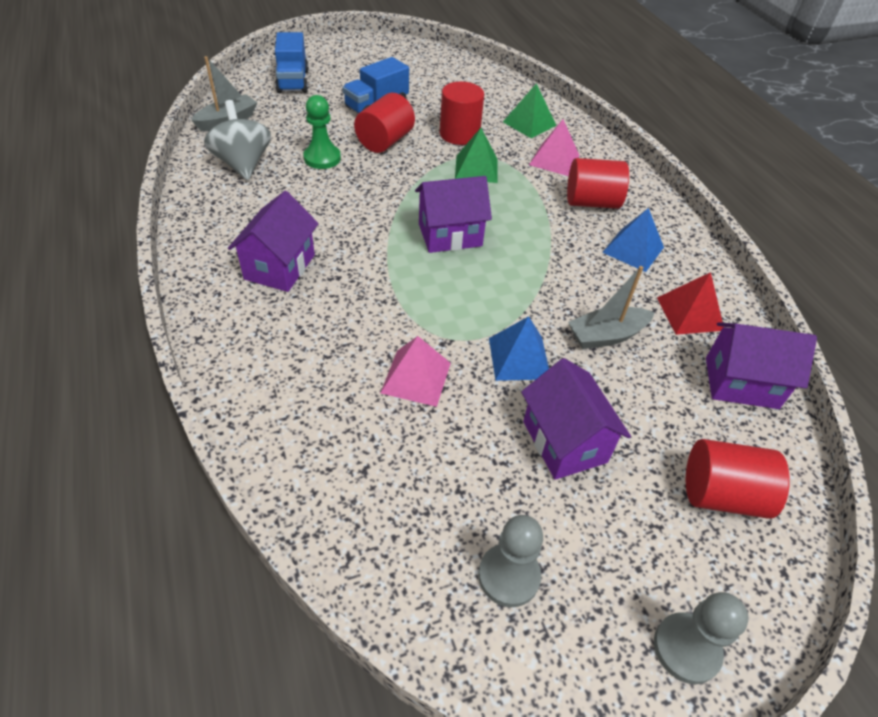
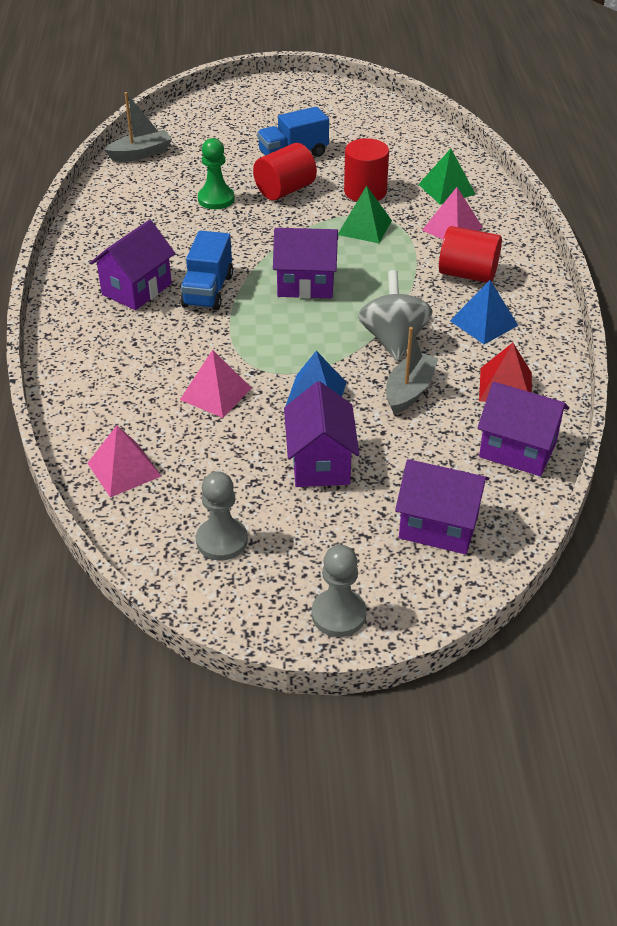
camera: 20 degrees right, 5 degrees down
grey spinning top [204,100,271,180] -> grey spinning top moved to [358,270,433,361]
blue truck [275,32,309,93] -> blue truck moved to [181,230,233,311]
grey boat [568,266,655,349] -> grey boat turned 120 degrees clockwise [386,327,438,414]
red cylinder [686,439,790,519] -> purple house [395,459,489,554]
none -> pink pyramid [87,425,161,497]

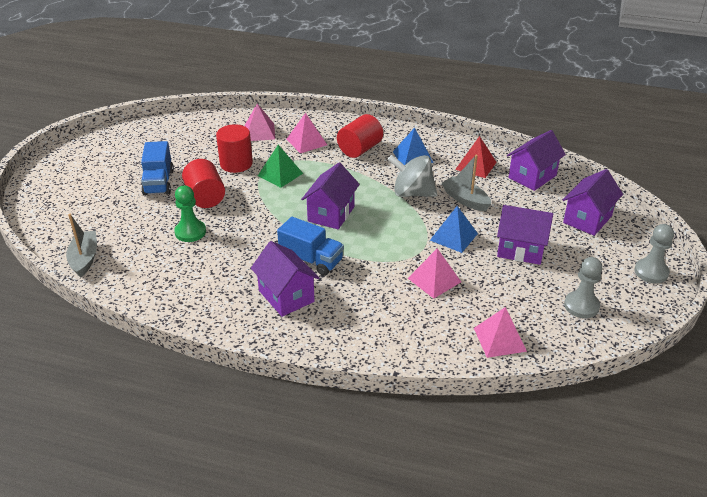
camera: 70 degrees left, 5 degrees down
green pyramid [418,148,476,204] -> pink pyramid [244,104,275,141]

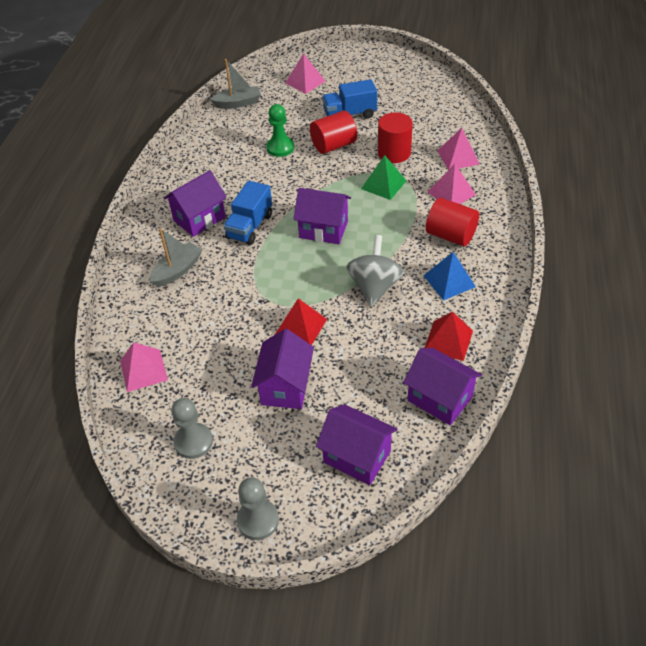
camera: 85 degrees right, 10 degrees up
pink pyramid [408,248,461,299] -> pink pyramid moved to [285,53,325,94]
blue pyramid [430,206,478,253] -> red pyramid [275,298,327,345]
grey boat [442,155,491,211] -> grey boat moved to [150,228,202,287]

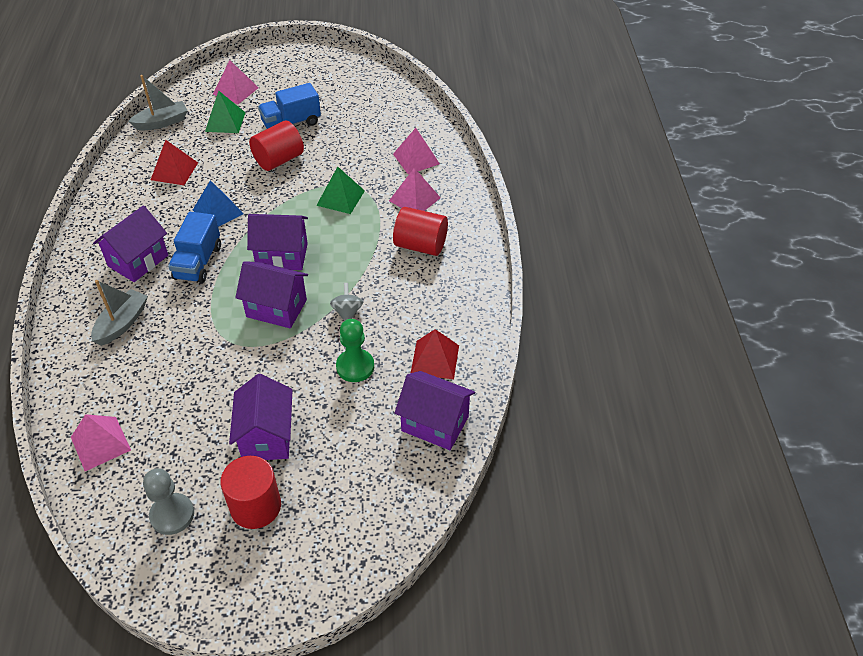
camera: 15 degrees left, 0 degrees up
grey pawn [237,477,279,540] -> none
green pawn [266,104,294,157] -> green pawn moved to [336,319,374,382]
red pyramid [275,298,327,345] -> red pyramid moved to [151,140,198,185]
purple house [316,404,397,485] -> purple house moved to [235,261,308,328]
grey spinning top [346,235,404,307] -> grey spinning top [330,283,363,321], size x0.53
red cylinder [378,112,413,163] -> red cylinder moved to [220,456,281,529]
blue pyramid [424,252,476,300] -> blue pyramid moved to [193,180,244,227]
none -> green pyramid [205,91,246,133]

